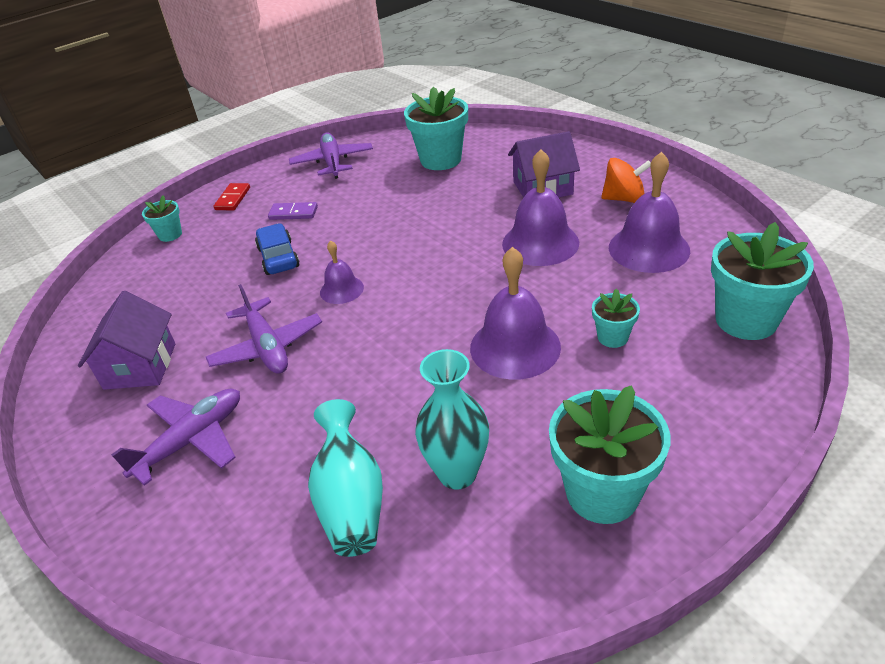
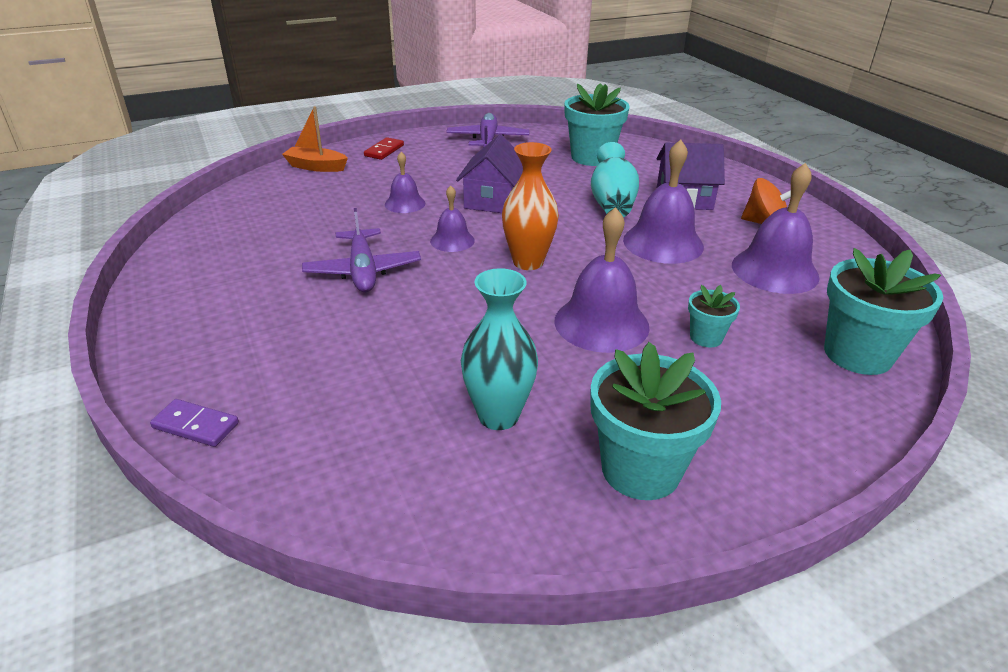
camera: 10 degrees right, 5 degrees down
purple house [78,291,175,390] -> purple house moved to [456,134,523,213]
purple plane [111,389,240,486] -> none
turquoise flower pot [142,195,182,242] -> orange boat [282,106,348,172]
blue car [255,223,299,275] -> purple bell [385,152,425,213]
purple domino [268,202,318,220] -> purple domino moved to [150,399,239,447]
turquoise vase [308,399,383,557] -> turquoise vase moved to [591,142,639,217]
none -> orange vase [502,142,559,270]

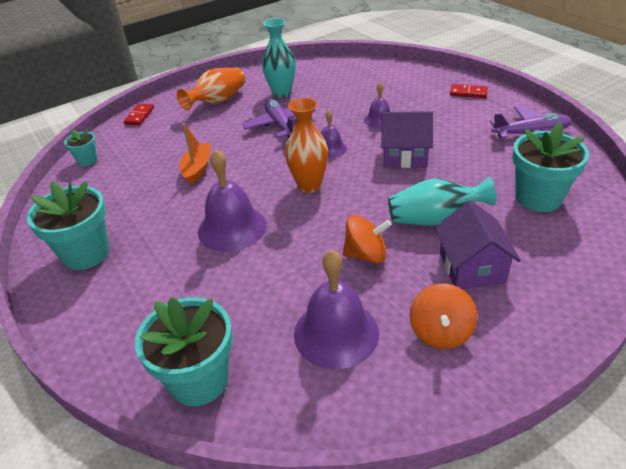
camera: 85 degrees right, 5 degrees up
purple domino [150,399,239,447] -> red domino [124,104,154,125]
orange boat [282,106,348,172] -> orange boat moved to [179,123,211,185]
purple plane [302,208,421,292] -> purple plane turned 90 degrees clockwise [242,99,315,138]
turquoise vase [461,268,538,430] -> turquoise vase moved to [262,18,296,98]
purple bell [623,139,704,264] -> orange spinning top [343,215,392,263]
turquoise flower pot [688,285,740,347] -> turquoise flower pot moved to [64,129,97,166]
none -> orange vase [177,68,246,110]

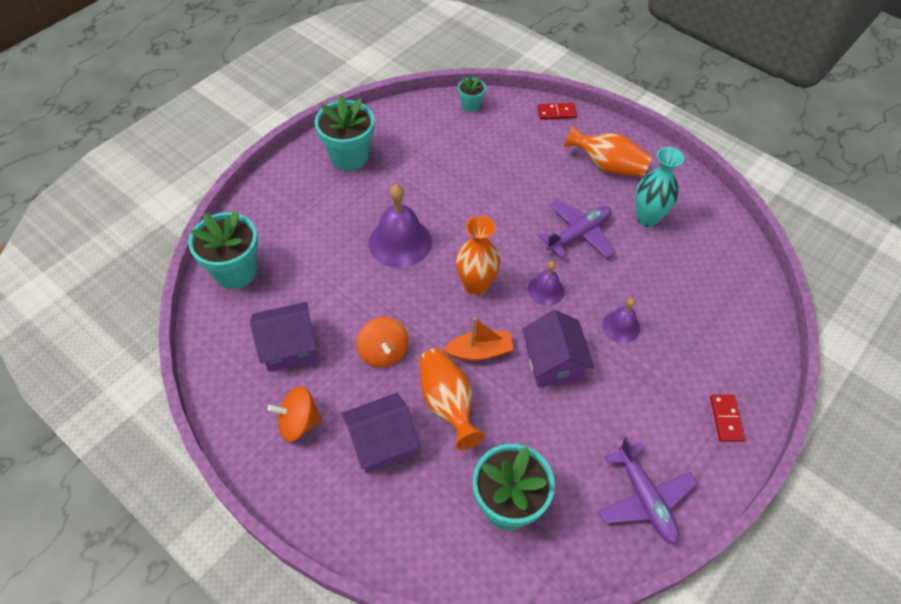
camera: 70 degrees right, 15 degrees up
orange boat [179,123,211,185] -> orange boat moved to [443,317,514,361]
purple bell [294,250,379,369] -> purple house [250,302,317,372]
turquoise vase [388,177,497,226] -> orange vase [419,348,485,450]

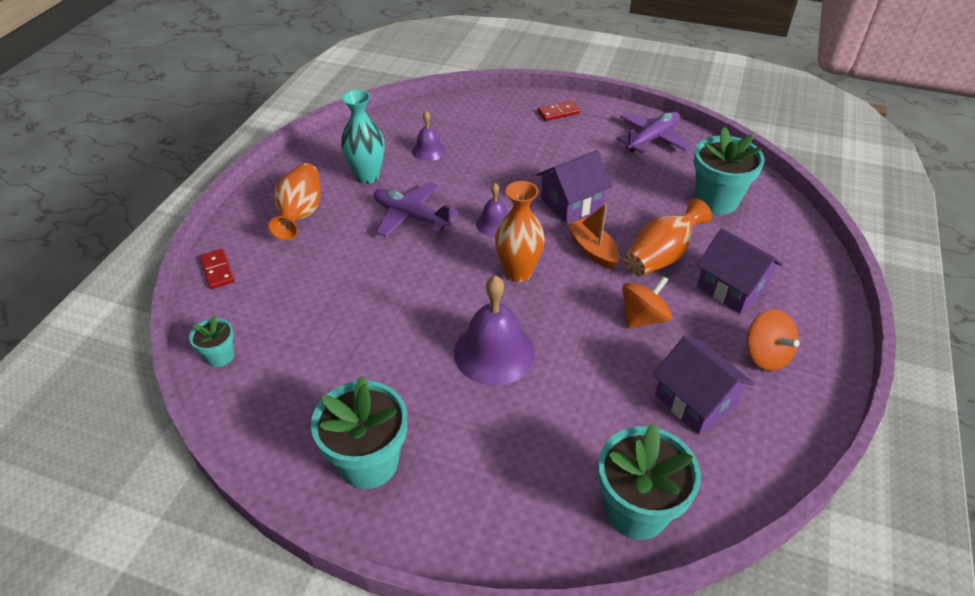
camera: 110 degrees left, 10 degrees down
purple bell [602,298,640,343] -> purple bell moved to [412,111,446,161]

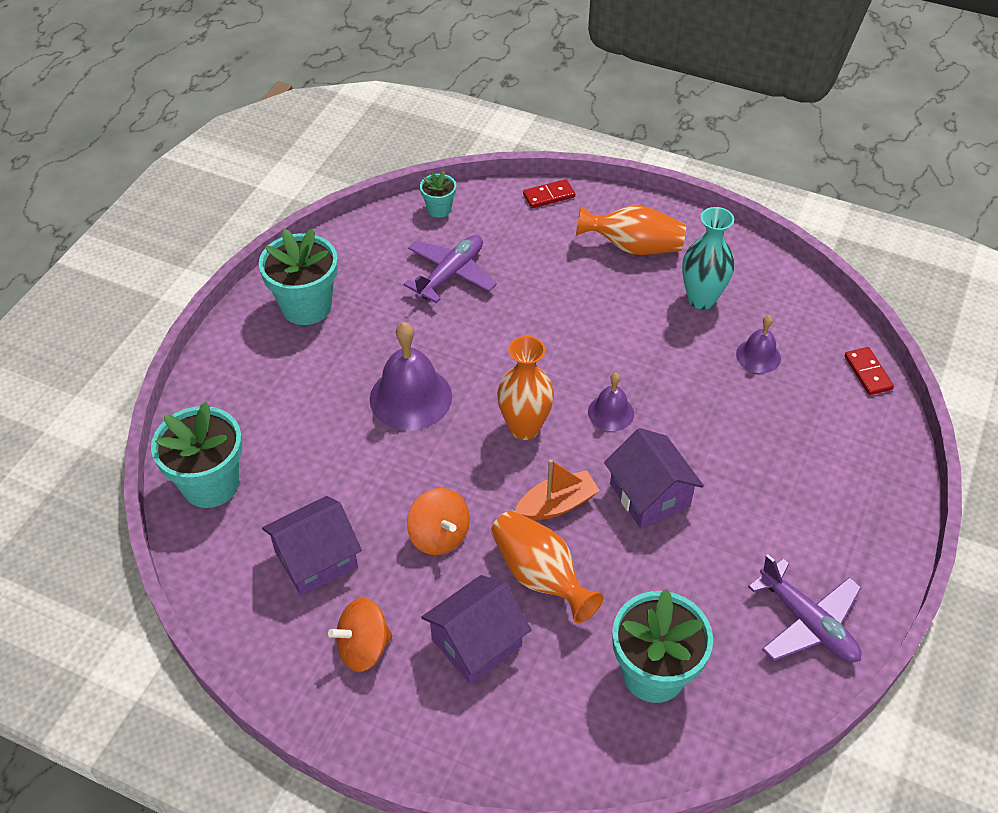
camera: 95 degrees right, 5 degrees up
purple plane [374,182,457,237] -> purple plane moved to [404,235,497,303]
red domino [537,100,580,121] -> red domino moved to [844,347,894,395]

